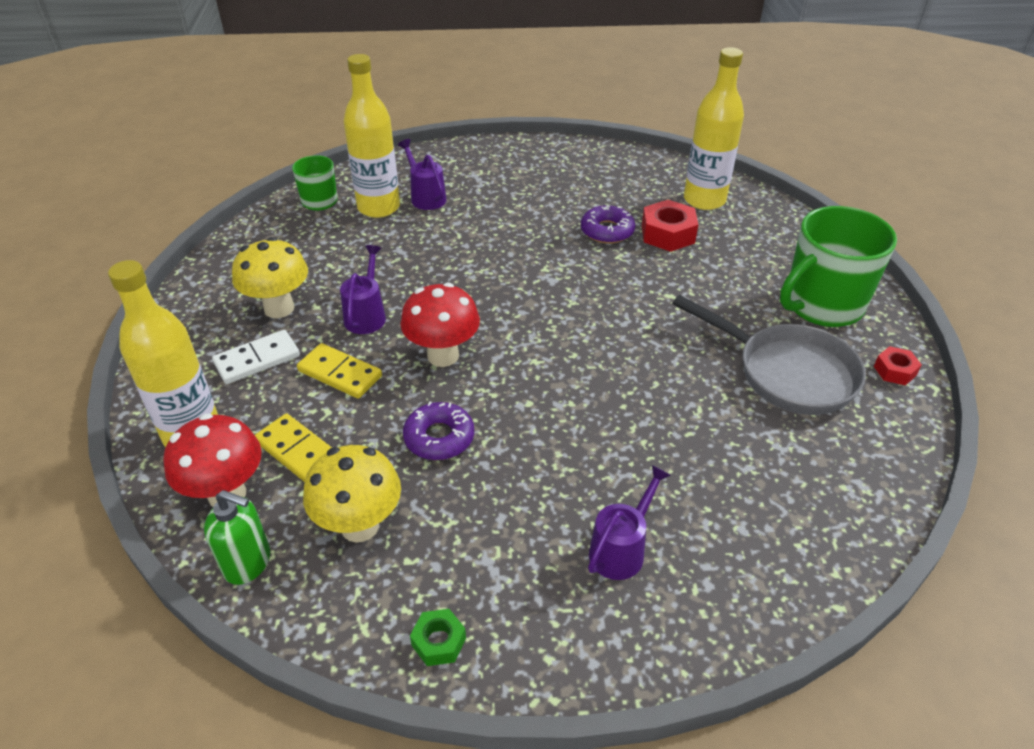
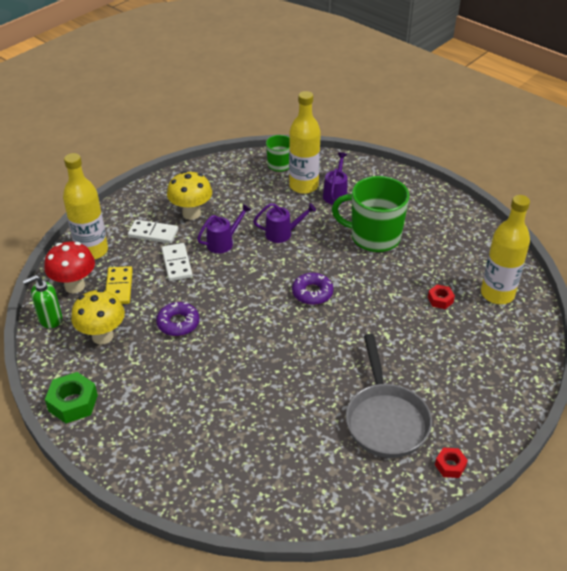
camera: 45 degrees right, 0 degrees up
green soap dispenser [204,490,270,585] -> green soap dispenser turned 90 degrees clockwise [23,275,62,329]
yellow domino [297,343,382,399] -> white domino [162,243,193,281]
red mushroom [400,283,480,367] -> none
green nut [410,609,466,666] -> green nut [45,372,98,423], size x1.71
purple donut [581,205,635,244] -> purple donut moved to [292,273,333,305]
purple watering can [588,465,671,580] -> purple watering can moved to [253,203,316,243]
red nut [642,200,698,252] -> red nut [428,284,455,309], size x0.58
green mug [780,206,897,327] -> green mug moved to [332,176,409,252]

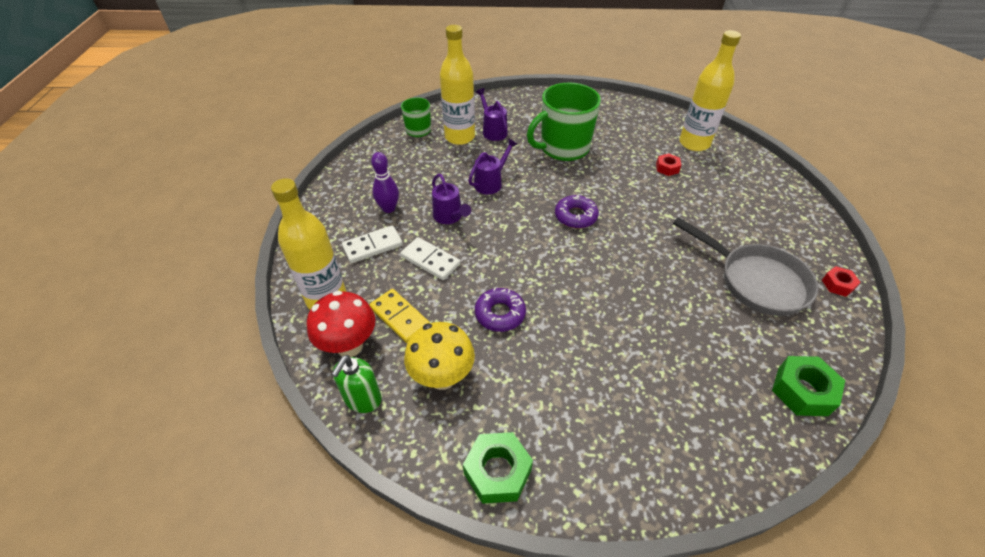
camera: 40 degrees left, 5 degrees up
yellow mushroom [167,171,212,220] -> purple bowling pin [371,152,399,213]
purple watering can [197,204,251,254] -> purple watering can turned 135 degrees clockwise [432,174,471,224]
none -> green nut [772,356,845,416]

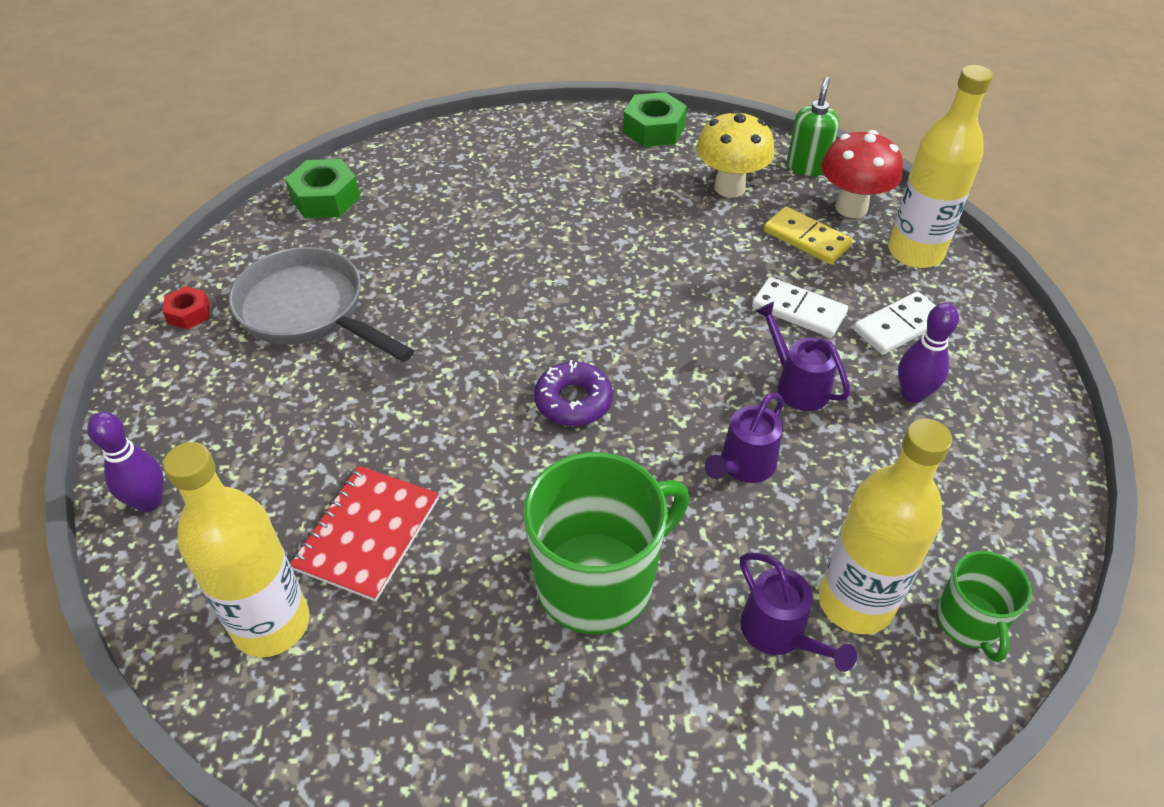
camera: 175 degrees right, 0 degrees up
purple donut [475,287,526,332] -> none
red nut [656,153,681,176] -> red notebook [291,466,439,601]
none -> purple bowling pin [87,412,164,512]

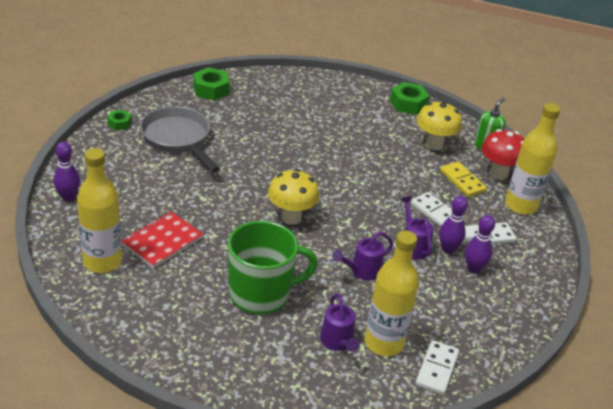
camera: 15 degrees right, 10 degrees down
red nut [162,286,210,330] -> green nut [107,110,132,130]
purple donut [534,360,613,426] -> yellow mushroom [268,169,319,225]
green mug [937,551,1032,662] -> white domino [415,340,459,395]
none -> purple bowling pin [439,196,468,254]

